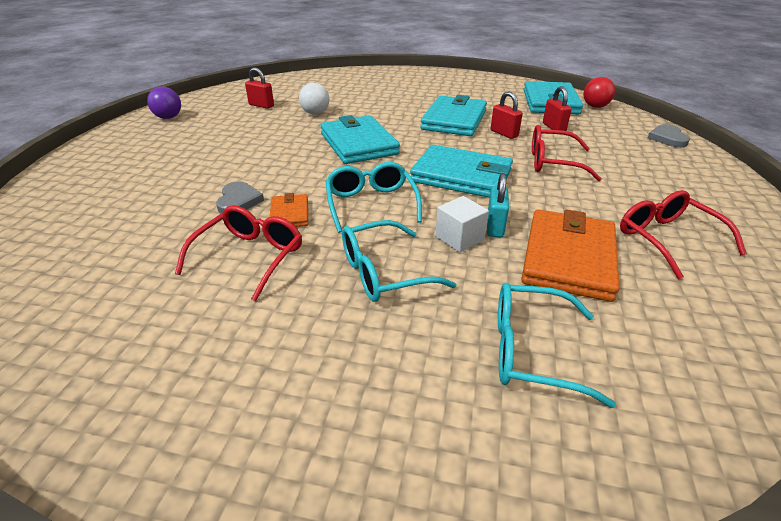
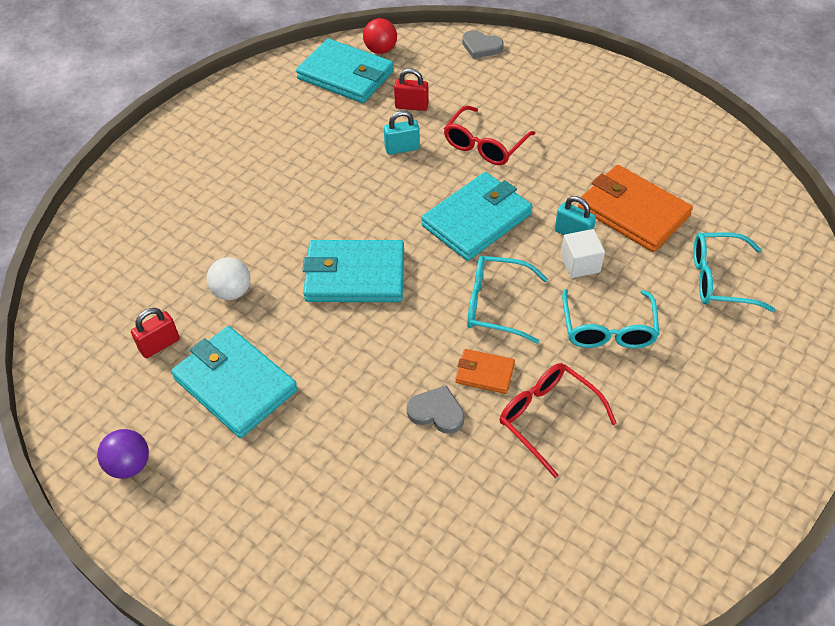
camera: 65 degrees left, 15 degrees up
turquoise wallet [421,95,487,136] -> turquoise wallet moved to [171,326,298,438]
red padlock [491,92,523,139] -> turquoise padlock [384,111,420,155]
turquoise glasses [498,283,616,408] -> turquoise glasses turned 60 degrees clockwise [693,233,775,312]
red glasses [620,190,747,279] -> none

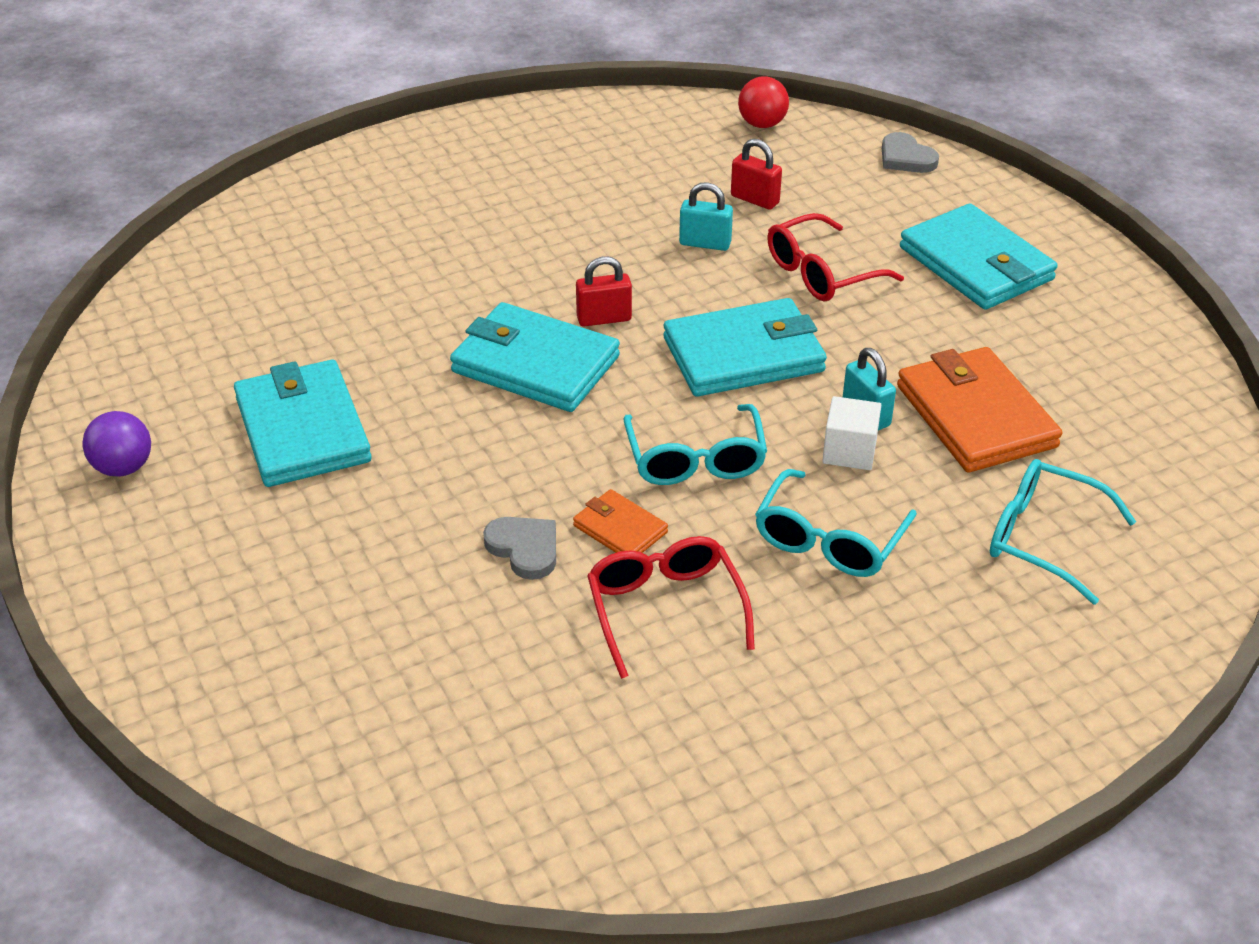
camera: 25 degrees right, 10 degrees down
red padlock [131,308,180,358] -> red padlock moved to [576,256,632,326]
white ball [207,257,250,300] -> none
turquoise wallet [296,38,394,103] -> turquoise wallet moved to [900,204,1058,310]
turquoise glasses [467,256,548,344] -> turquoise glasses turned 135 degrees counterclockwise [624,404,767,485]

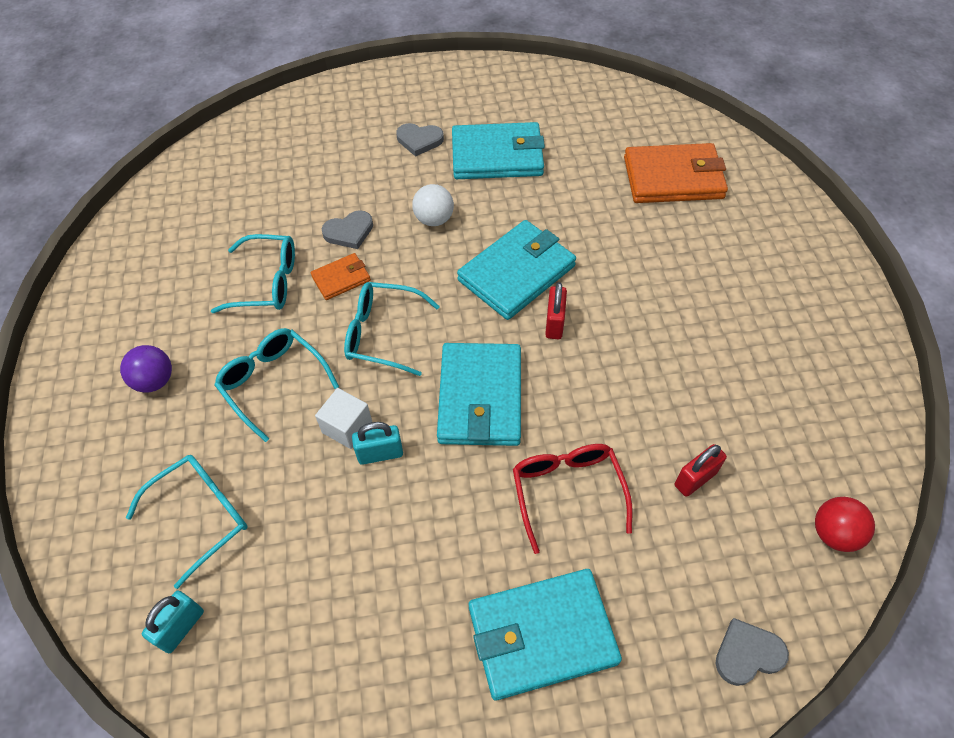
camera: 110 degrees right, 15 degrees up
purple ball [82,411,151,477] -> purple ball moved to [120,345,172,393]
red glasses [587,536,755,679] -> turquoise glasses [211,234,295,313]
turquoise padlock [679,182,733,251] -> turquoise padlock moved to [142,591,204,653]
orange wallet [897,347,1062,472] -> orange wallet moved to [624,143,728,203]
none -> grey heart [396,123,444,156]
none -> white ball [412,184,454,226]

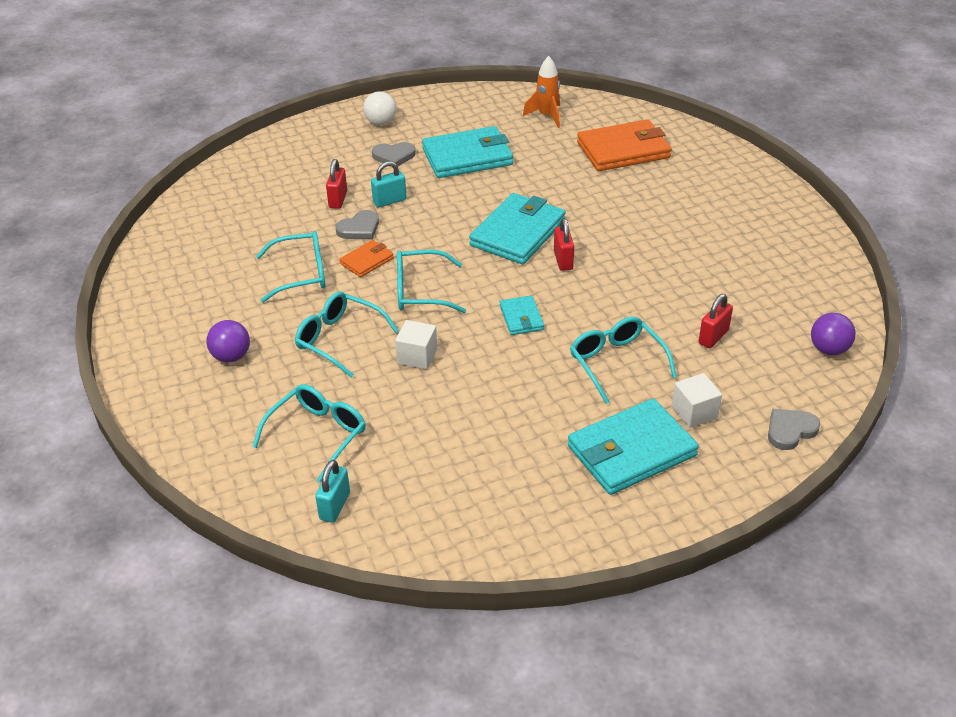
camera: 15 degrees left, 15 degrees down
turquoise padlock [352,422,403,465] -> turquoise padlock moved to [371,161,407,207]
white ball [412,184,454,226] -> white ball moved to [363,91,396,125]
turquoise wallet [437,343,521,446] -> turquoise wallet [500,296,544,335], size x0.50
red glasses [513,444,632,554] -> turquoise glasses [570,317,677,404]
red ball [815,497,875,552] -> purple ball [811,313,856,355]
none -> red padlock [326,159,347,209]
none -> orange rocket [523,56,560,128]
none -> white cube [672,373,722,428]

